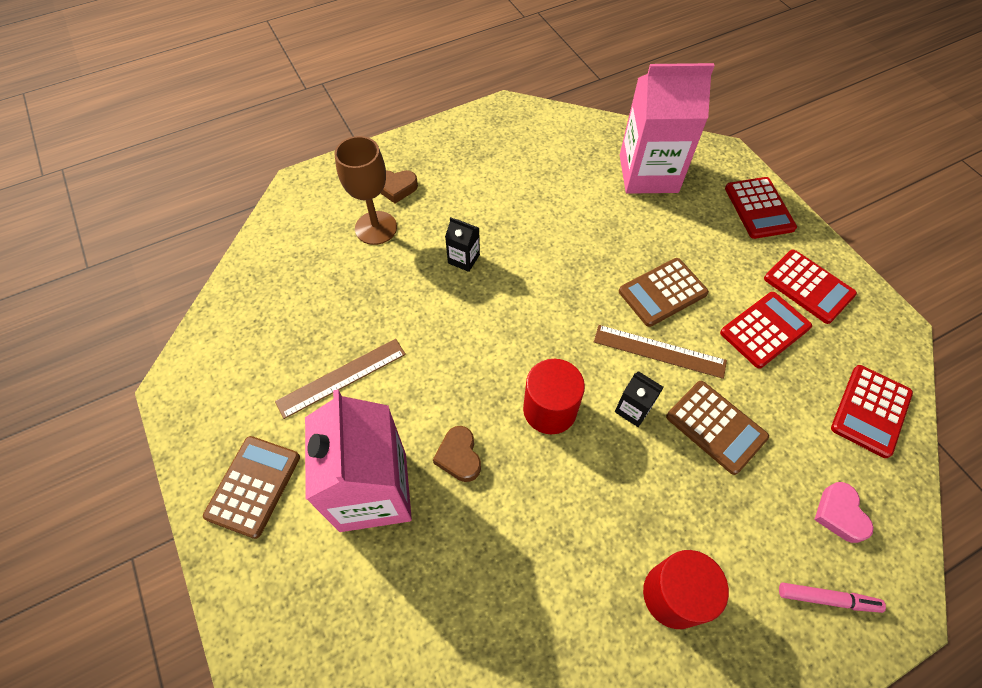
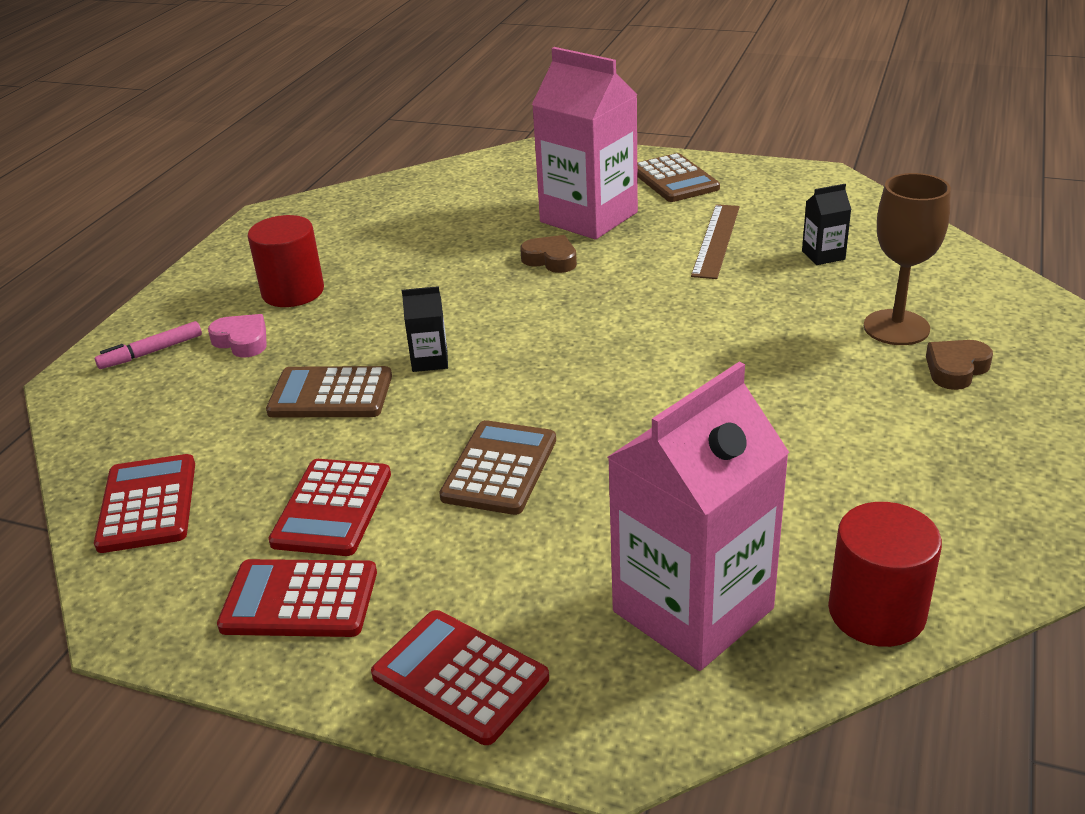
camera: 140 degrees right, 25 degrees down
black carton [445,217,480,272] -> black carton moved to [802,184,851,265]
red cylinder [523,359,585,434] -> red cylinder moved to [828,502,942,647]
brown ruler [594,325,727,379] -> none
pink heart [814,482,874,543] -> pink heart moved to [208,314,267,357]

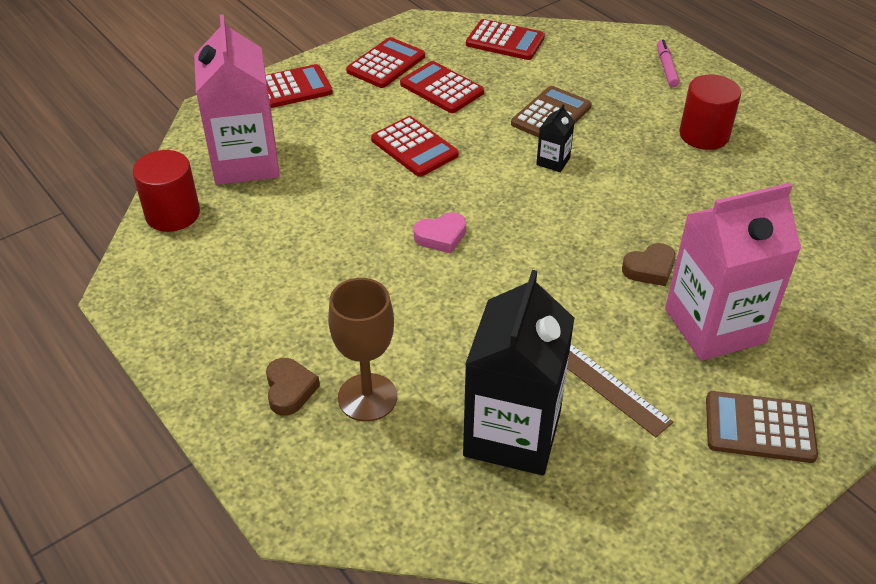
camera: 120 degrees right, 10 degrees up
pink heart [208,314,267,357] -> pink heart moved to [414,212,466,254]
brown calculator [439,420,556,515] -> red calculator [371,116,459,177]
black carton [802,184,851,265] -> black carton [463,270,574,475], size x2.40

